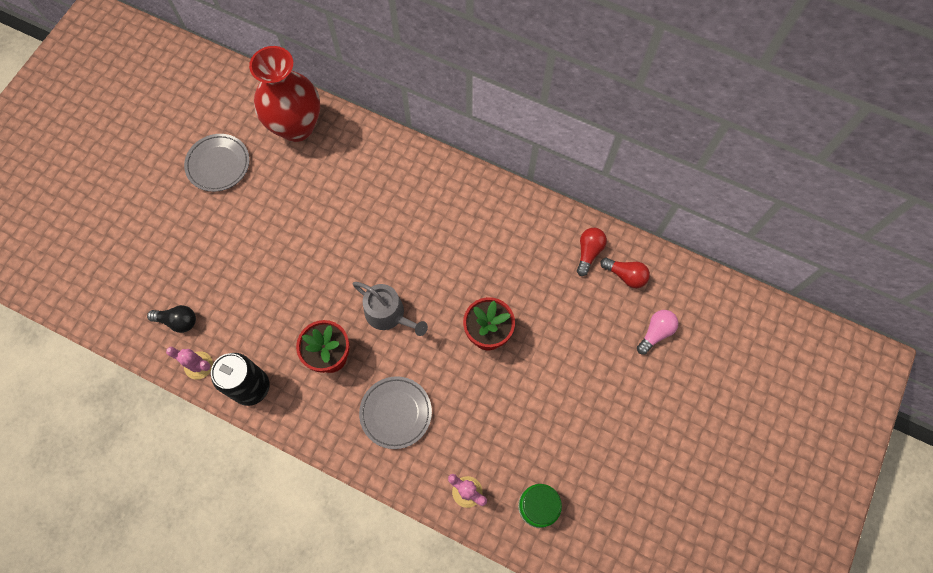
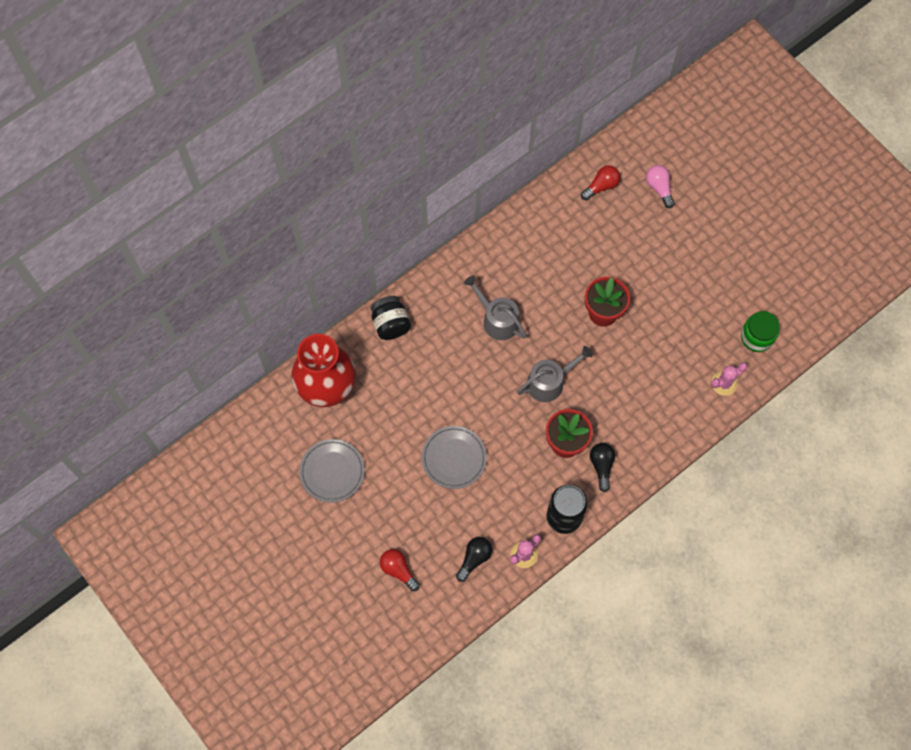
camera: 65 degrees left, 0 degrees up
grey plate [359,376,432,449] -> grey plate moved to [422,426,487,489]
red light bulb [577,228,607,276] -> red light bulb moved to [380,549,420,591]
none -> black jar [371,296,411,340]
none -> grey watering can [464,275,527,340]
none -> black light bulb [590,443,615,492]

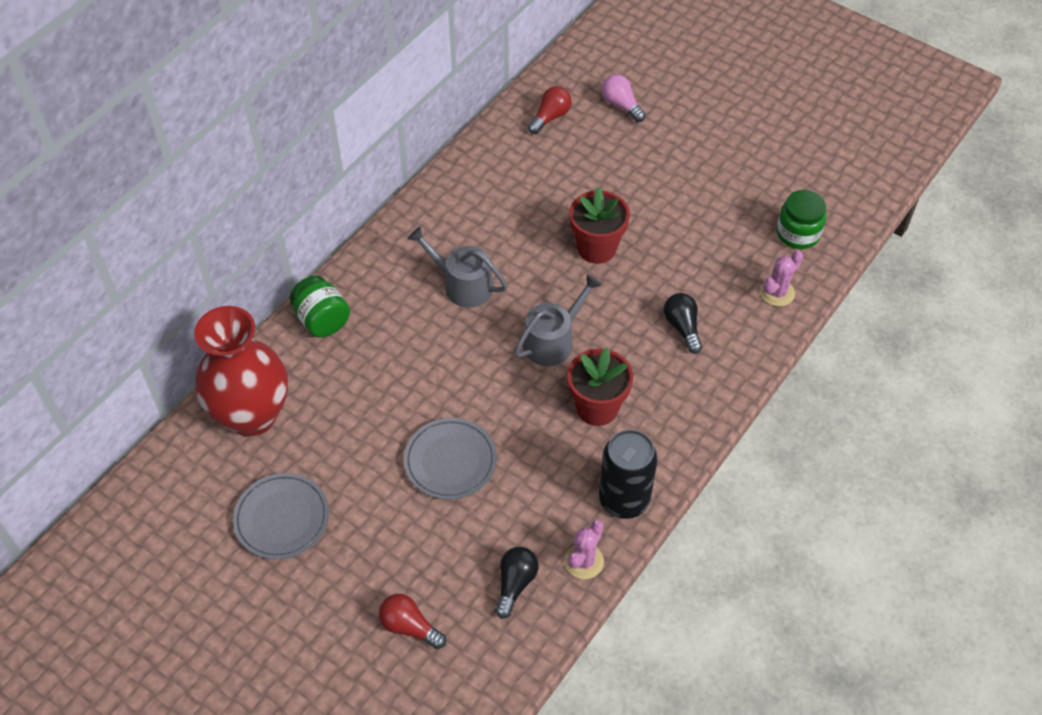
camera: 15 degrees left, 15 degrees down
black jar [371,296,411,340] -> green jar [290,275,350,337]
black light bulb [590,443,615,492] -> black light bulb moved to [664,293,702,354]

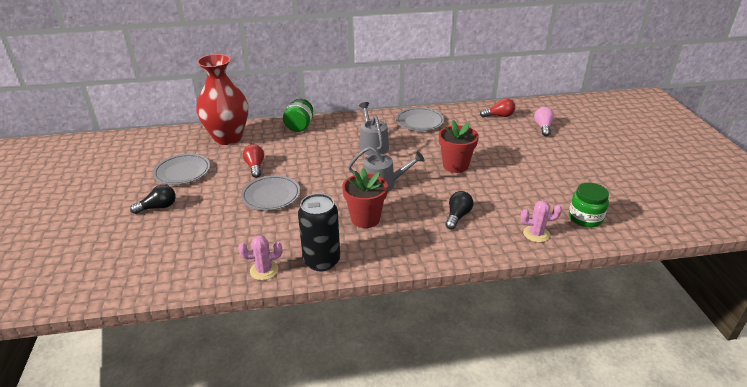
camera: 45 degrees right, 20 degrees down
red light bulb [379,594,446,649] -> red light bulb moved to [243,144,264,178]
black light bulb [495,547,539,619] -> black light bulb moved to [130,185,176,214]
none -> grey plate [396,107,444,131]

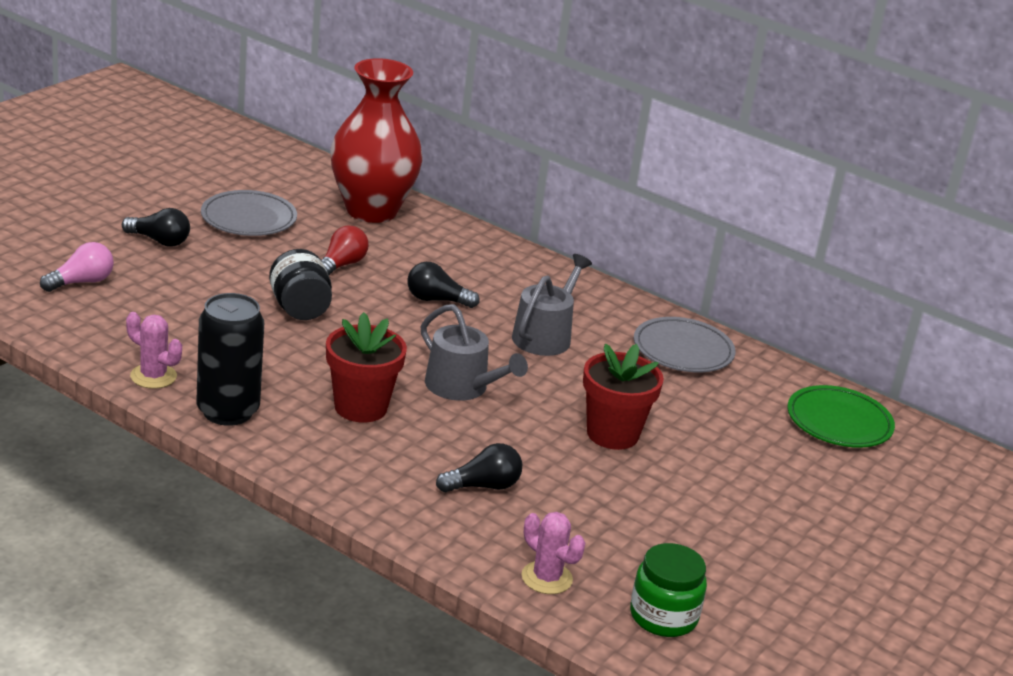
camera: 40 degrees right, 5 degrees down
grey plate [241,175,300,211] -> black jar [269,249,332,320]
green jar [283,99,313,132] -> none
red light bulb [480,98,515,118] -> green plate [787,385,895,448]
pink light bulb [534,107,554,136] -> pink light bulb moved to [40,242,114,292]
none -> black light bulb [408,262,480,308]

